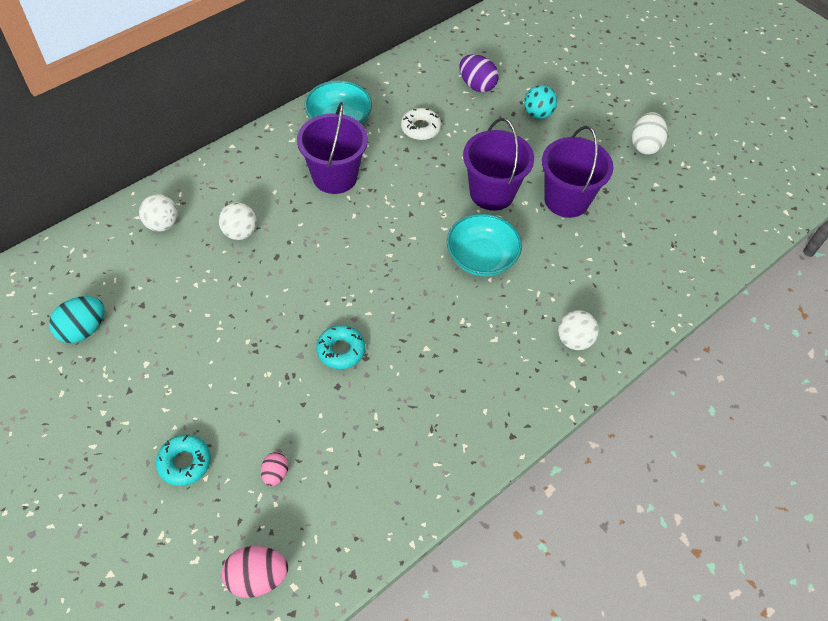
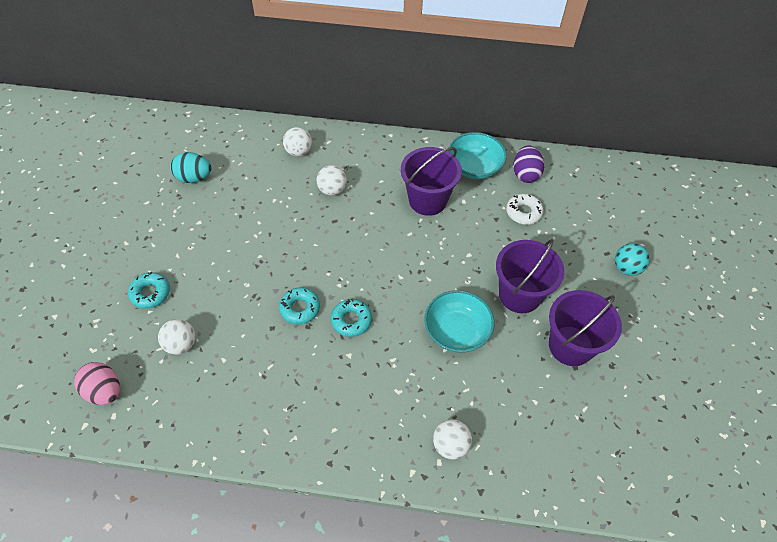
camera: 50 degrees right, 0 degrees up
pink egg [261,452,289,486] -> white ball [158,319,195,355]
purple egg [459,54,499,92] -> purple egg moved to [513,145,544,183]
white egg [632,112,668,155] -> none
none -> turquoise donut [331,299,372,337]

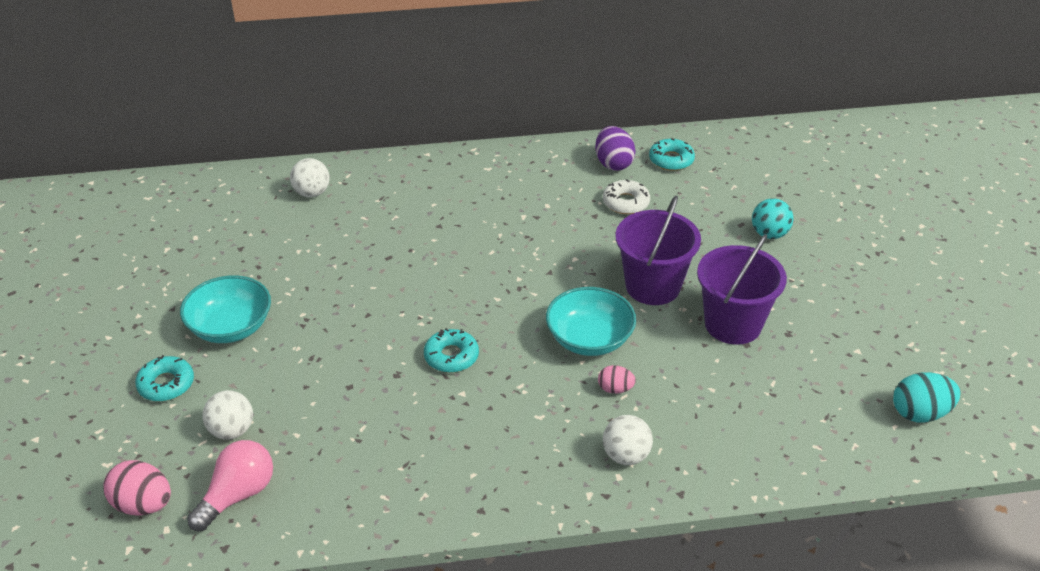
camera: 15 degrees left, 15 degrees down
turquoise egg [170,152,212,183] -> turquoise egg moved to [893,372,961,423]
turquoise donut [279,287,320,325] -> turquoise donut moved to [649,138,695,171]
white ball [317,165,347,196] -> none
purple bucket [401,147,462,216] -> none
turquoise bowl [448,132,507,179] -> turquoise bowl moved to [180,275,271,343]
none -> pink light bulb [187,440,273,531]
none -> pink egg [598,365,636,394]

